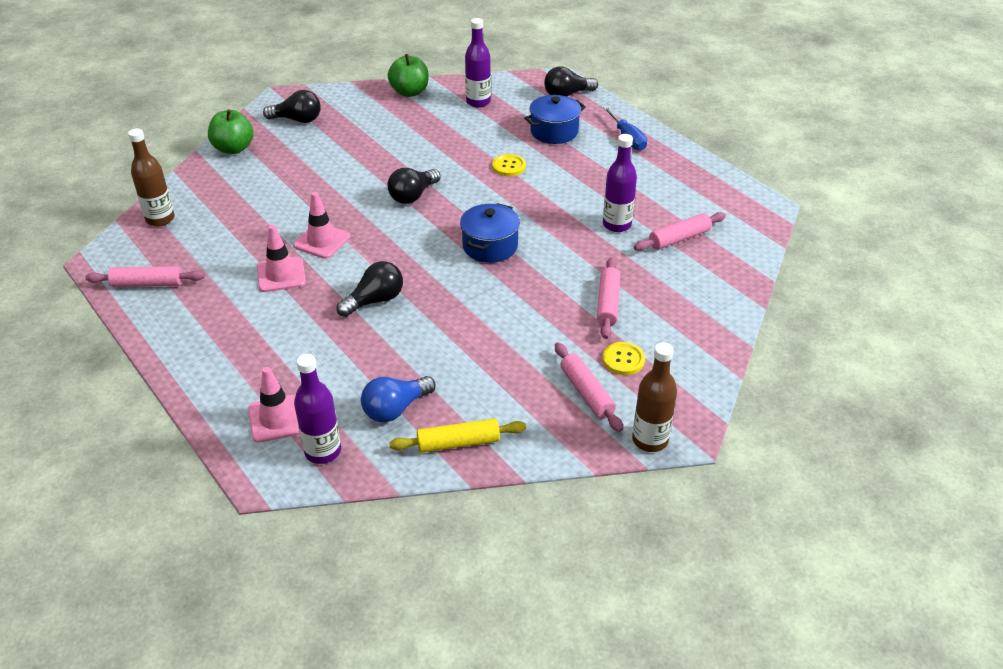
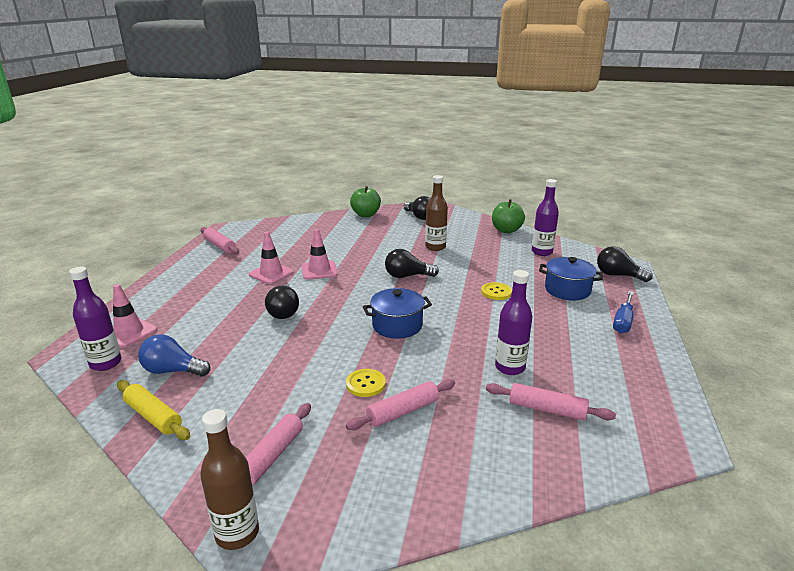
camera: 50 degrees right, 15 degrees down
brown bottle [128,128,175,226] -> brown bottle moved to [425,175,448,251]
black light bulb [337,261,403,317] -> black light bulb turned 60 degrees clockwise [265,286,299,319]
yellow button [603,342,645,375] -> yellow button moved to [346,369,386,397]

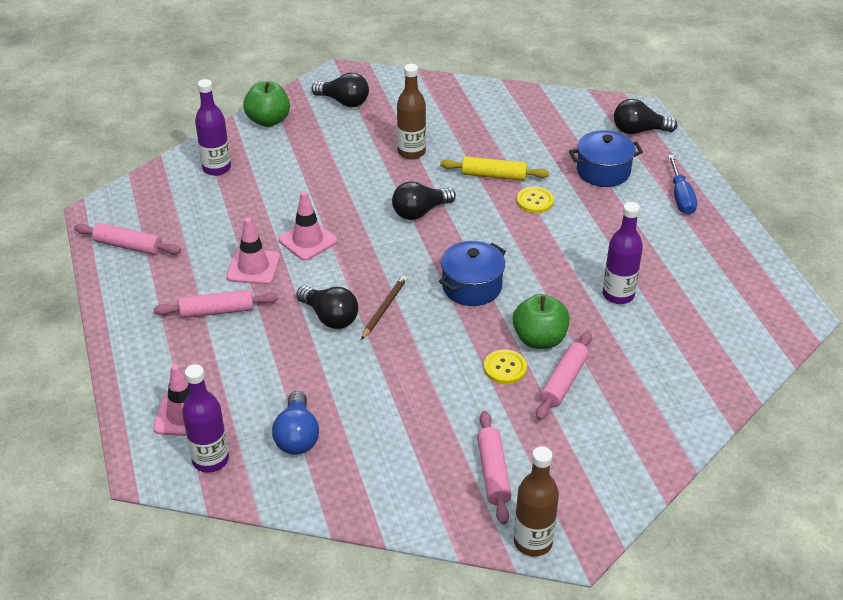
camera: 30 degrees left, 15 degrees up
yellow rolling pin [117,380,190,440] -> yellow rolling pin moved to [440,157,549,181]
blue light bulb [138,335,210,377] -> blue light bulb turned 75 degrees counterclockwise [272,391,319,455]
pink rolling pin [486,383,616,420] -> pink rolling pin moved to [153,290,278,318]
green apple [492,199,525,233] -> green apple moved to [513,294,570,349]
purple bottle [532,179,559,256] -> purple bottle moved to [195,79,231,176]
none -> brown pencil [361,275,407,340]

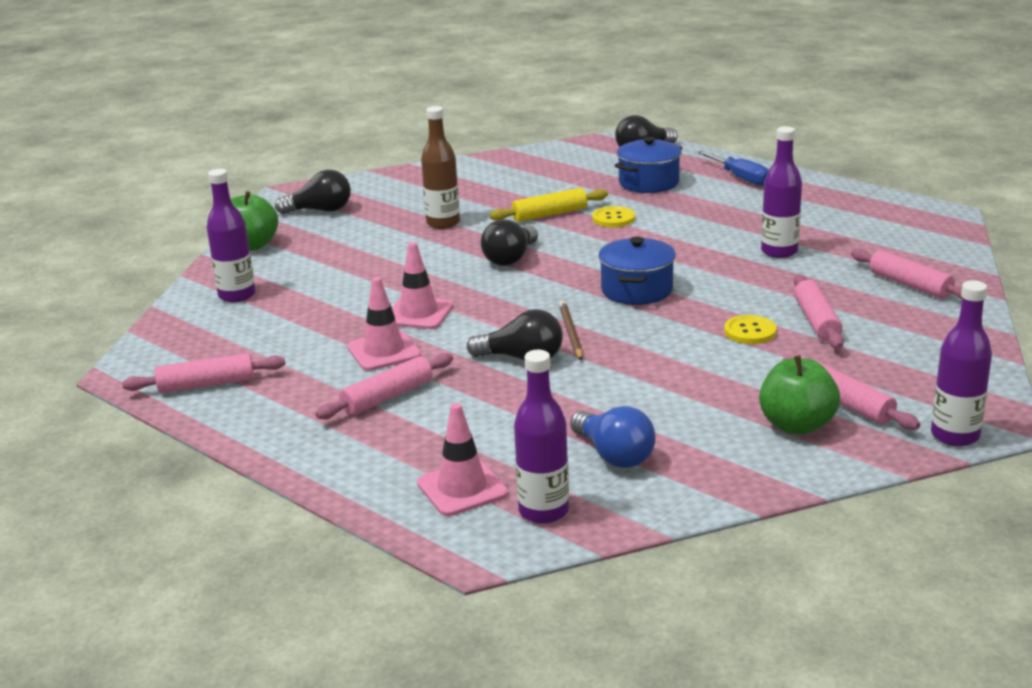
camera: 30 degrees left, 15 degrees down
green apple [513,294,570,349] -> green apple moved to [759,355,840,435]
brown bottle [514,446,559,557] -> purple bottle [931,280,992,446]
none -> pink rolling pin [851,249,962,299]

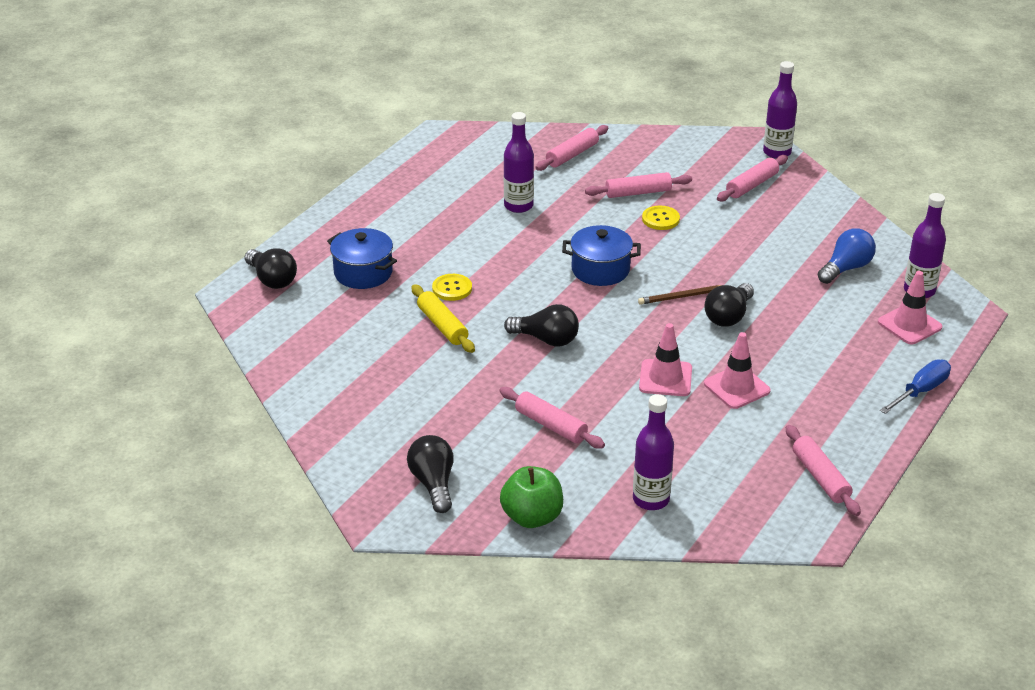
camera: 100 degrees left, 10 degrees up
pink rolling pin [315,353,453,419] -> pink rolling pin moved to [499,387,605,449]
brown bottle [421,106,460,229] -> none
black light bulb [467,309,563,360] -> black light bulb turned 150 degrees counterclockwise [704,283,754,327]
blue screwdriver [697,151,769,186] -> blue screwdriver moved to [880,360,951,414]
green apple [759,355,840,435] -> none

